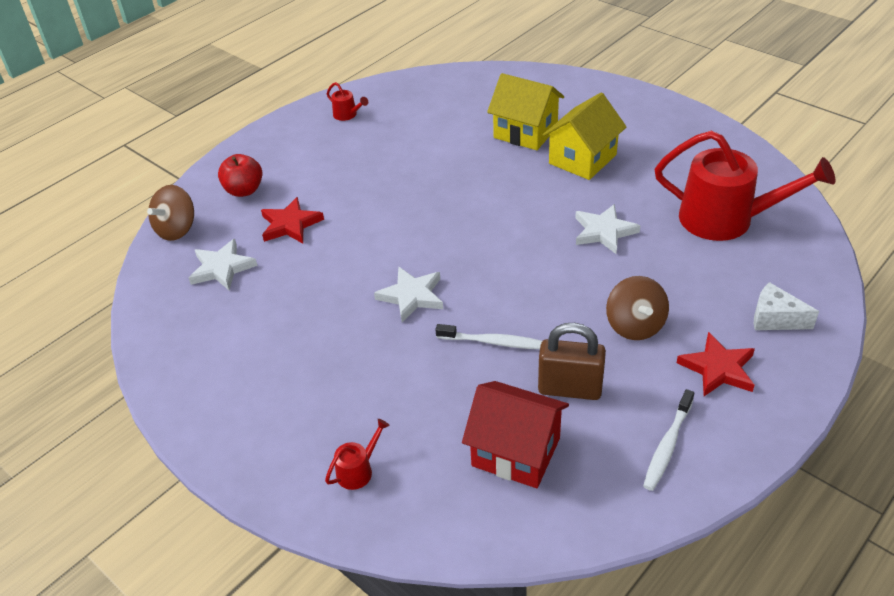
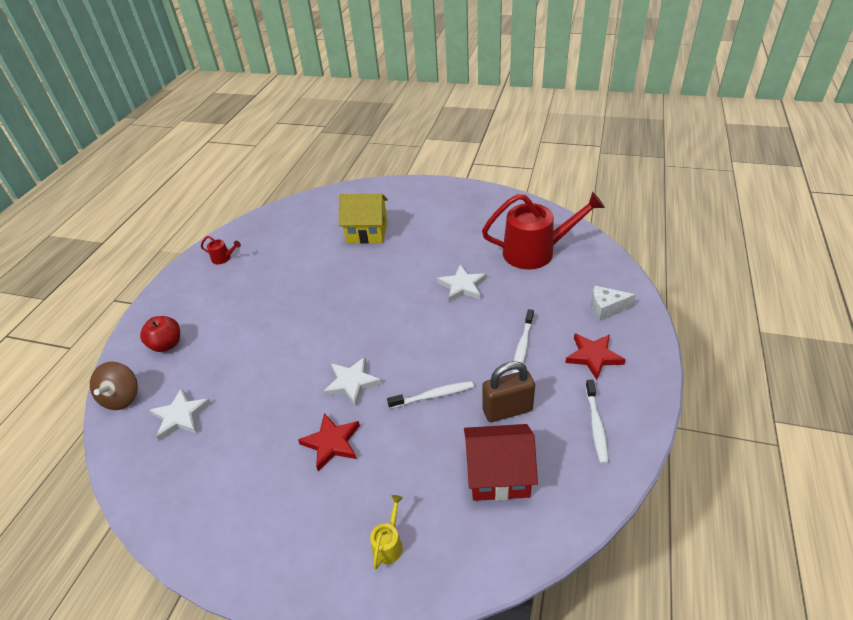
camera: 25 degrees left, 0 degrees up
red star [261,197,324,243] -> red star moved to [298,413,360,471]
red watering can [325,419,390,490] -> yellow watering can [370,495,403,569]
yellow house [543,93,627,180] -> none
brown spinning top [606,276,669,340] -> white toothbrush [512,309,534,374]

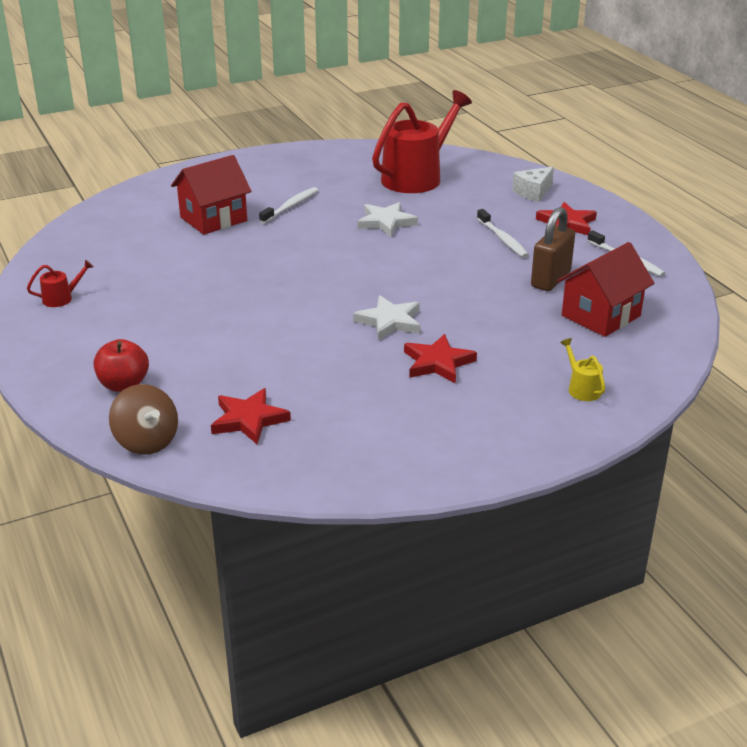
camera: 45 degrees left, 10 degrees down
white star [150,388,211,441] -> red star [211,388,291,444]
yellow house [339,194,388,244] -> red house [171,155,251,235]
white toothbrush [387,381,474,409] -> white toothbrush moved to [259,187,318,224]

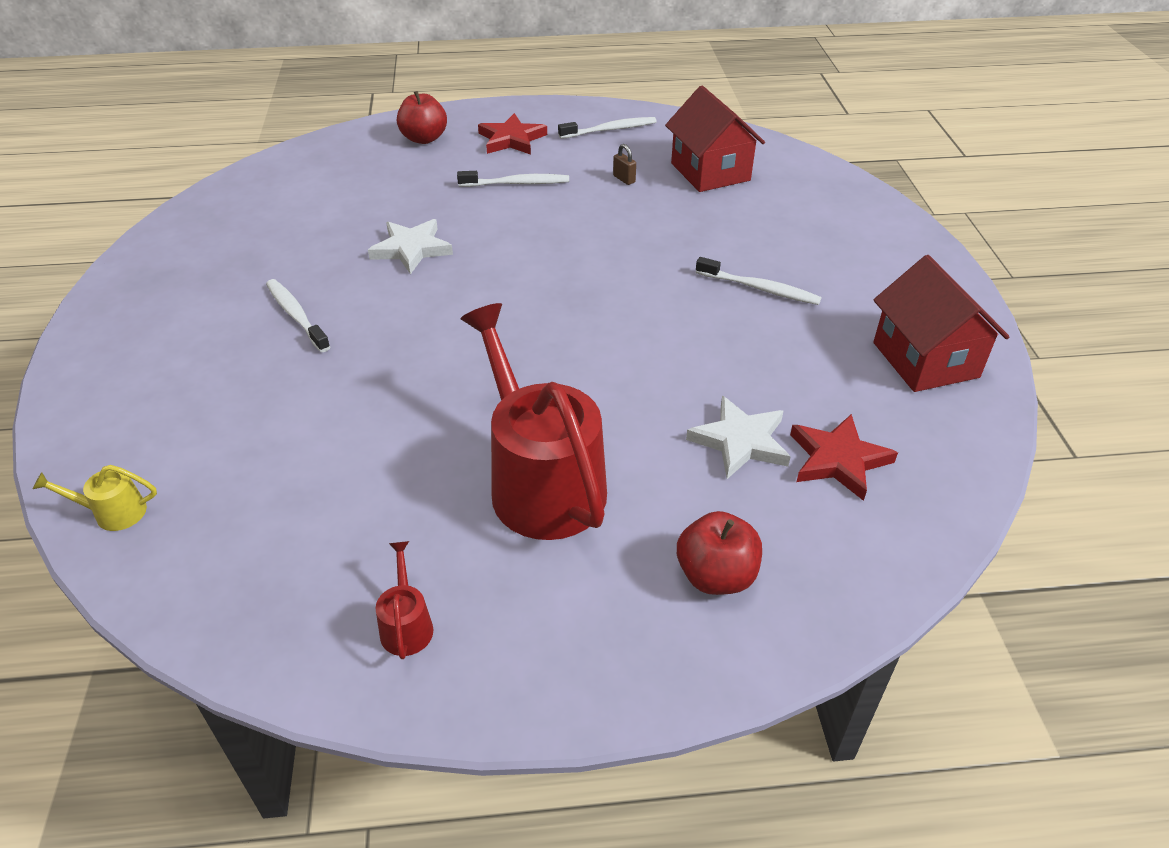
camera: 70 degrees left, 10 degrees up
brown spinning top [109,384,178,455] -> none
red house [171,155,251,235] -> red house moved to [873,255,1009,392]
white star [353,295,421,341] -> white star moved to [686,396,791,479]
red watering can [372,90,472,193] -> red watering can moved to [461,303,607,540]
red star [404,334,477,384] -> white toothbrush [696,257,822,305]
white cheese [512,167,554,202] -> red apple [397,91,447,144]
brown padlock [531,207,575,291] -> brown padlock [613,144,636,185], size x0.43
yellow watering can [560,338,605,401] -> yellow watering can moved to [33,465,157,531]

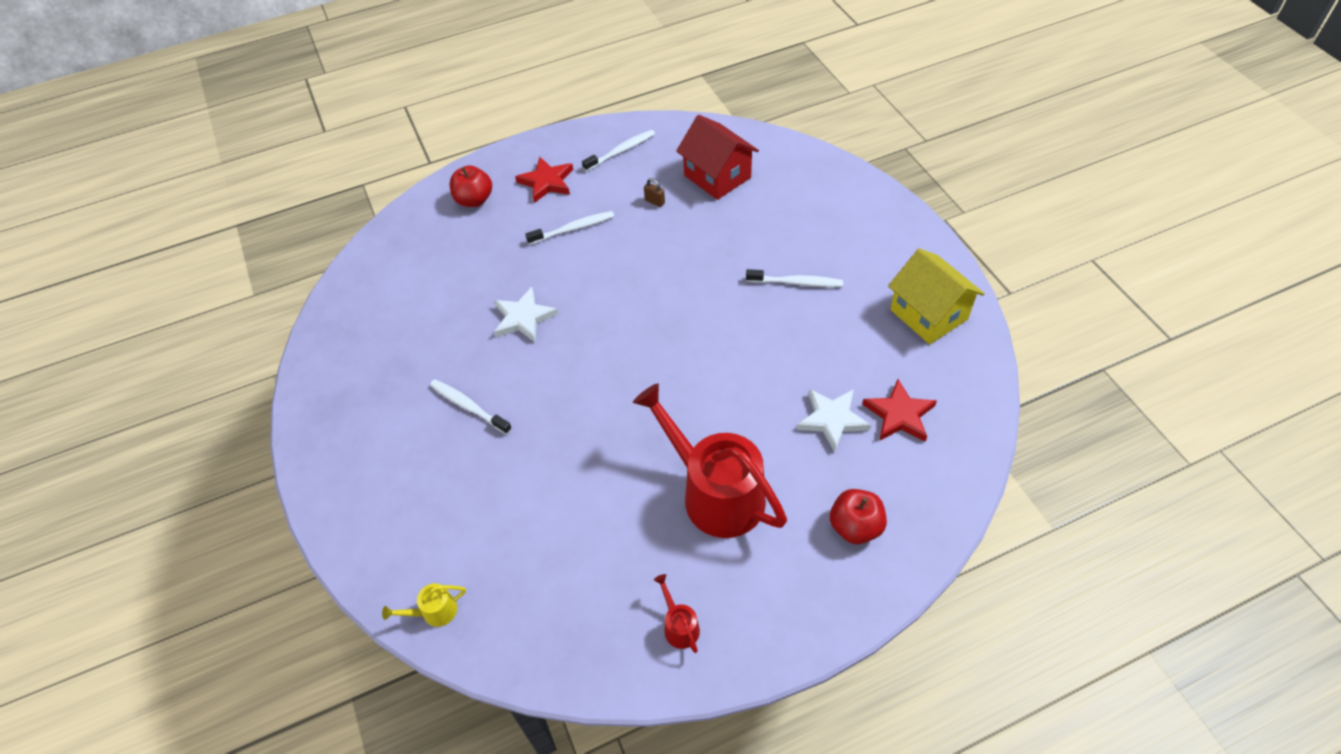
camera: 15 degrees left, 10 degrees up
red house [873,255,1009,392] -> yellow house [888,248,985,344]

